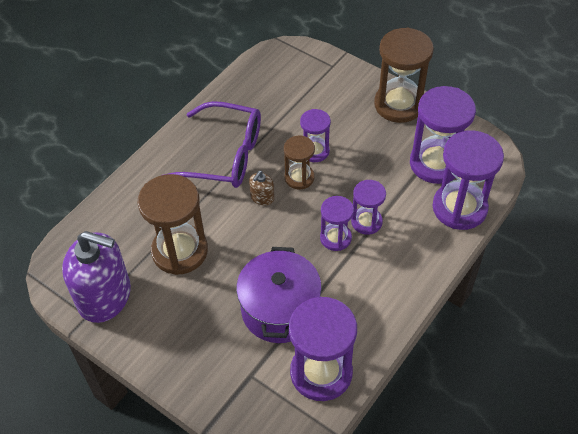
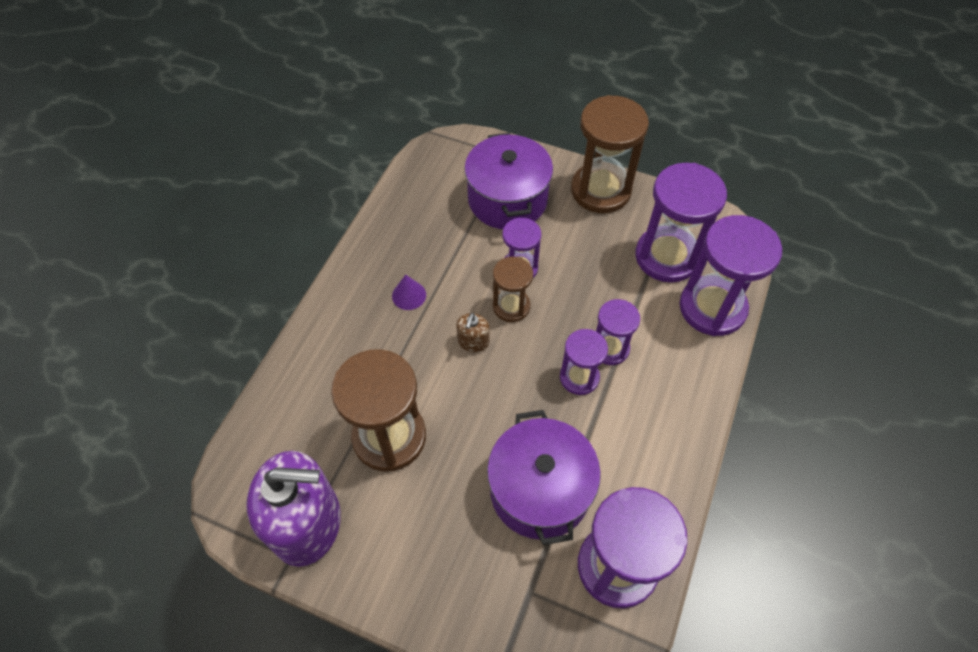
camera: 15 degrees left, 5 degrees up
purple glasses [164,101,261,188] -> purple cone [392,275,426,310]
none -> purple pot [465,133,553,229]

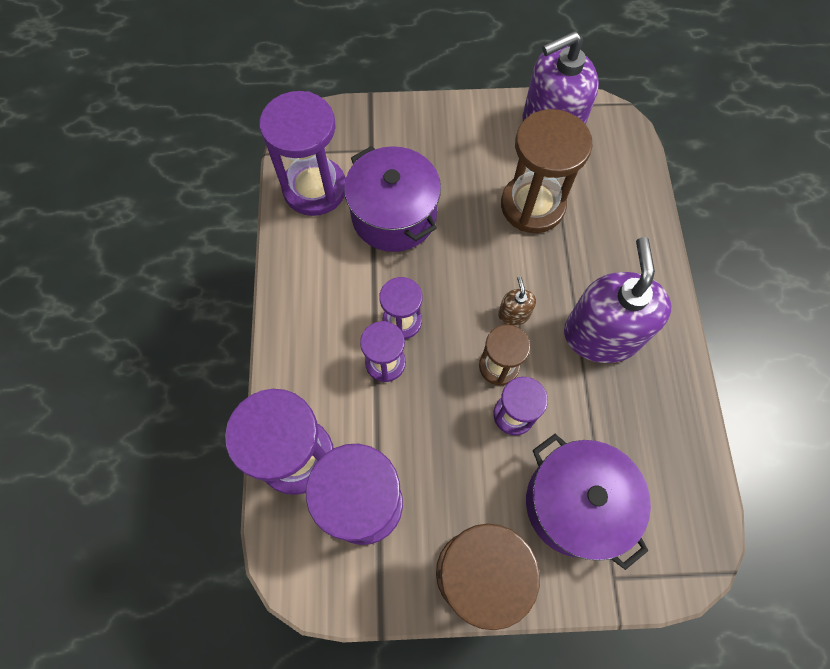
camera: 155 degrees right, 10 degrees up
purple cone [392,275,426,310] -> purple soap dispenser [564,237,671,363]

